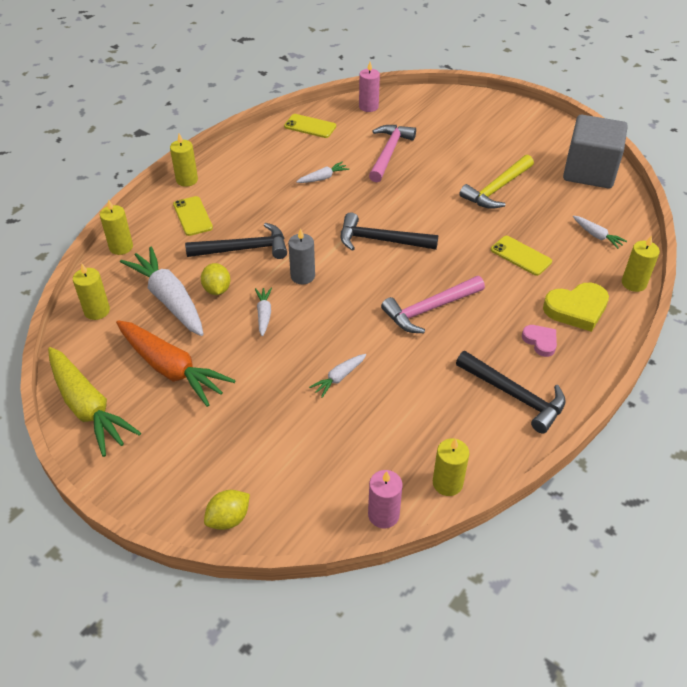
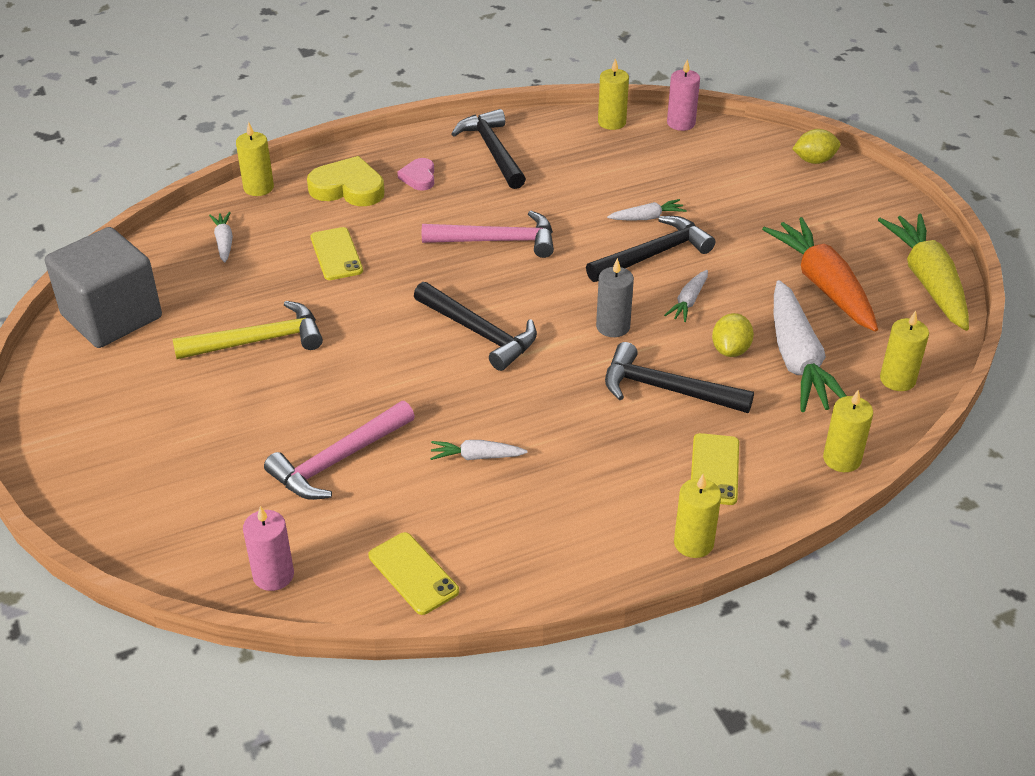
camera: 150 degrees left, 5 degrees down
none -> black hammer [586,216,715,282]

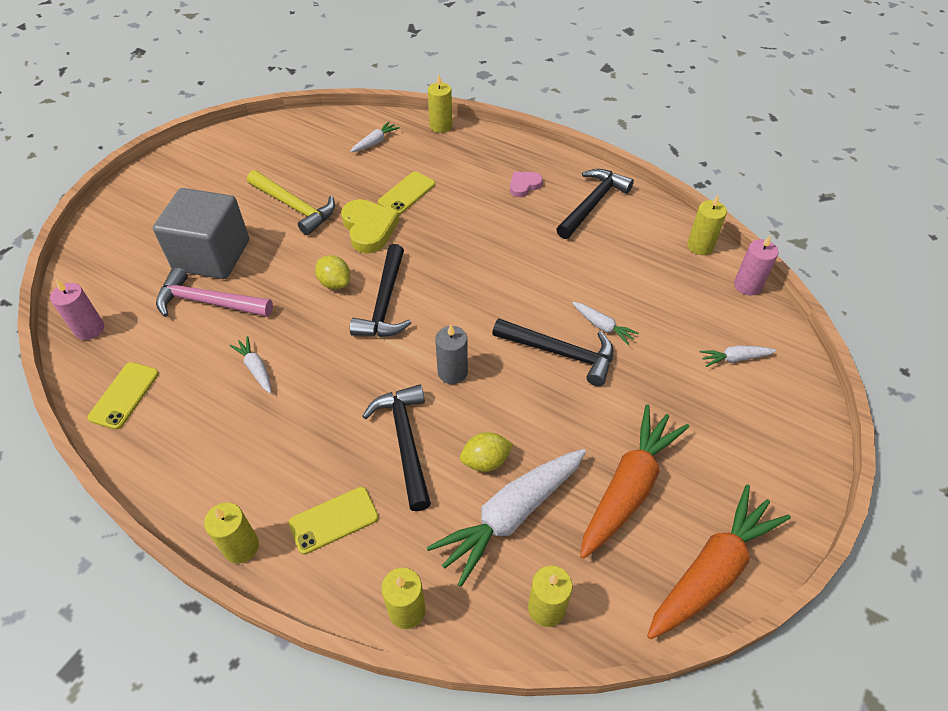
camera: 55 degrees right, 10 degrees up
grey cube [45,227,162,348] -> grey cube moved to [153,188,249,279]
yellow heart [307,156,385,206] -> yellow heart moved to [341,199,399,253]
pink hammer [422,210,554,258] -> none
white carrot [664,270,708,322] -> white carrot moved to [700,345,777,367]
yellow lemon [792,129,841,164] -> yellow lemon moved to [315,255,350,289]
yellow carrot [878,213,969,331] -> orange carrot [647,484,791,639]

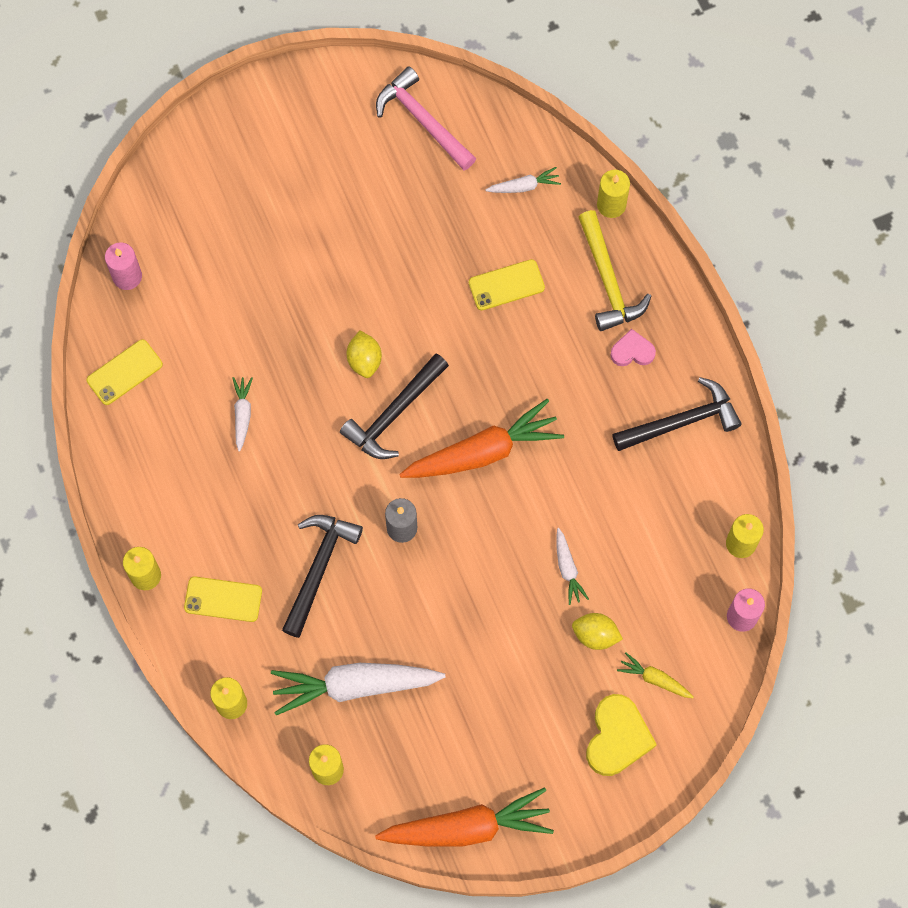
camera: 35 degrees right, 20 degrees up
grey cube [153,188,249,279] -> none
pink hammer [156,267,273,317] -> pink hammer moved to [376,66,476,171]
yellow hammer [247,170,335,235] -> yellow hammer moved to [578,210,652,331]
yellow heart [341,199,399,253] -> yellow heart moved to [586,694,657,776]
yellow lemon [460,432,513,472] -> yellow lemon moved to [572,613,623,650]
black hammer [492,318,613,386] -> none
orange carrot [580,404,689,559] -> orange carrot moved to [399,399,564,478]
white carrot [700,345,777,367] -> yellow carrot [617,652,693,698]

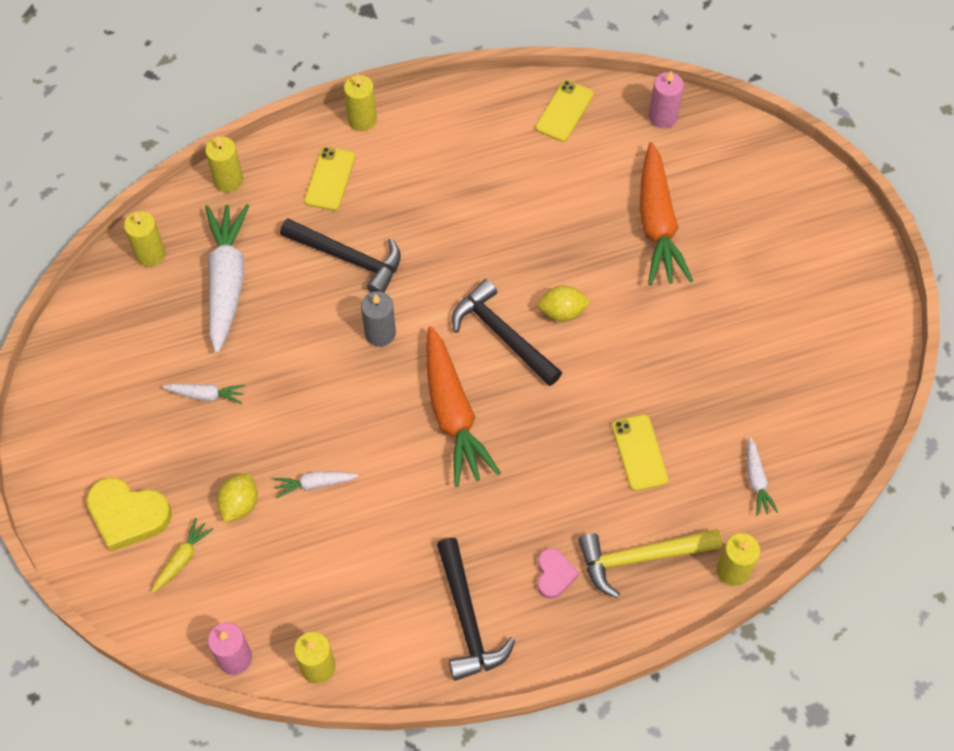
camera: 95 degrees right, 10 degrees down
yellow phone [87,339,163,405] -> yellow phone turned 60 degrees clockwise [535,80,594,142]
white carrot [233,377,253,452] -> white carrot moved to [163,384,245,404]
orange carrot [375,787,554,846] -> orange carrot moved to [640,142,693,285]
pink hammer [376,66,476,171] -> none

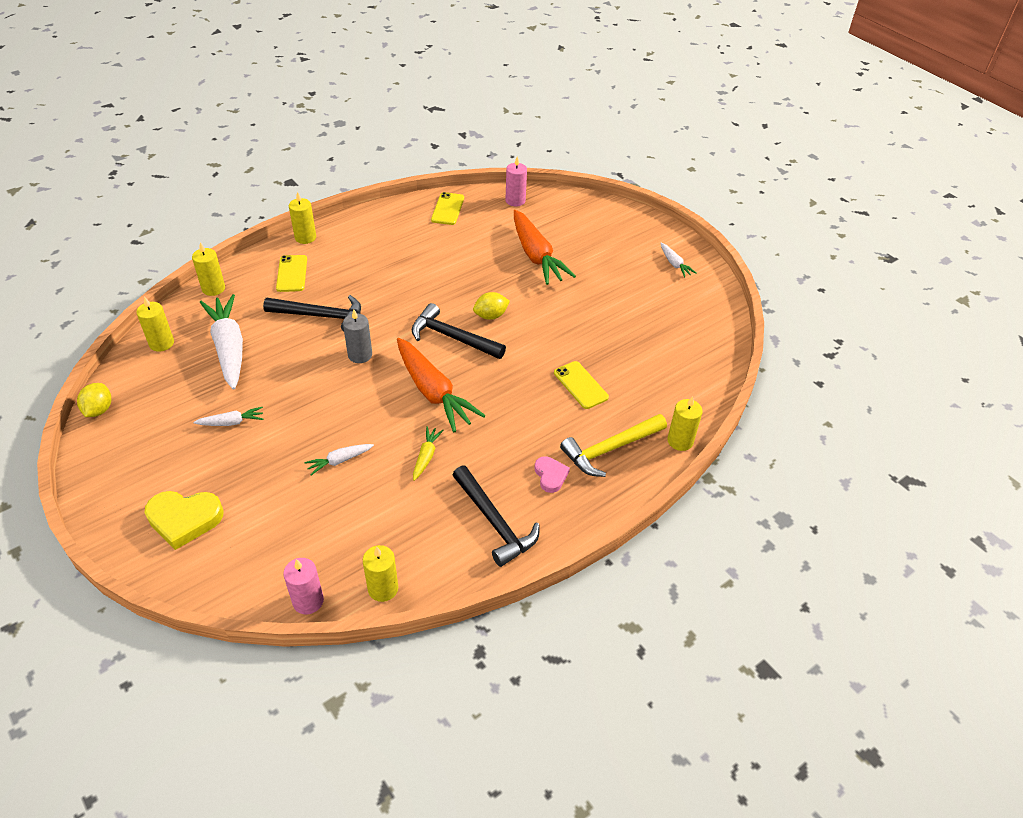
camera: 20 degrees left, 15 degrees down
yellow carrot [152,518,214,593] -> yellow carrot moved to [413,426,444,481]
yellow lemon [217,473,258,523] -> yellow lemon moved to [77,383,111,417]
white carrot [747,437,778,516] -> white carrot moved to [660,243,696,277]

